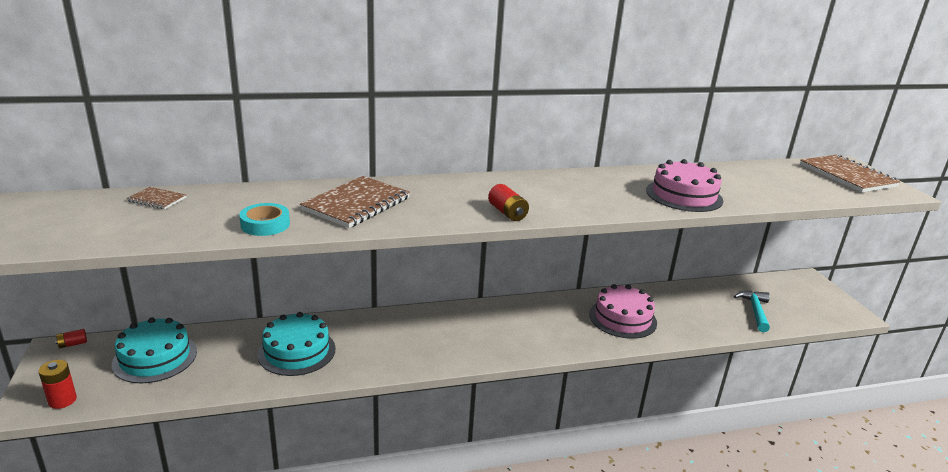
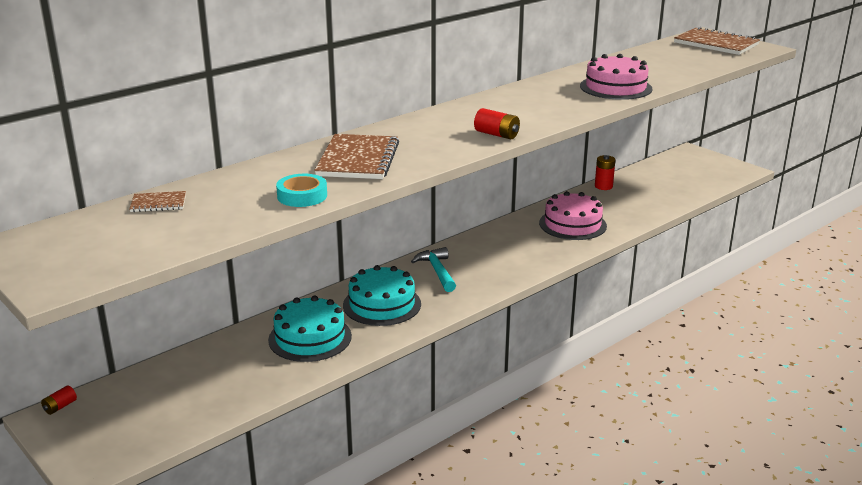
camera: 25 degrees left, 0 degrees up
red battery [38,360,77,409] -> red battery moved to [595,155,615,190]
turquoise cake [112,317,197,383] -> turquoise cake moved to [343,265,421,326]
turquoise hammer [734,290,770,332] -> turquoise hammer moved to [411,247,456,292]

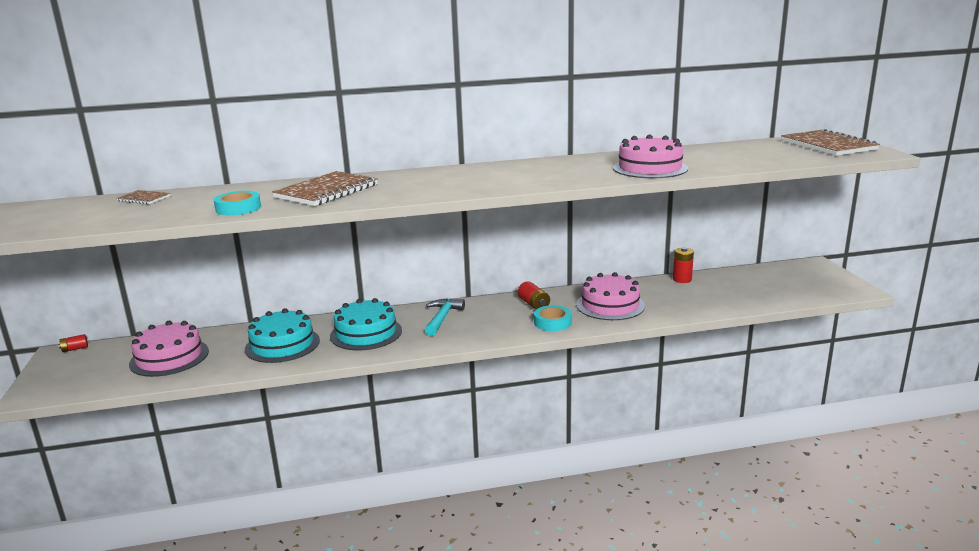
camera: 30 degrees right, 5 degrees down
red battery [474,108,520,139] -> red battery moved to [518,281,550,310]
none -> pink cake [129,321,209,377]
none -> turquoise tape [534,305,572,331]

